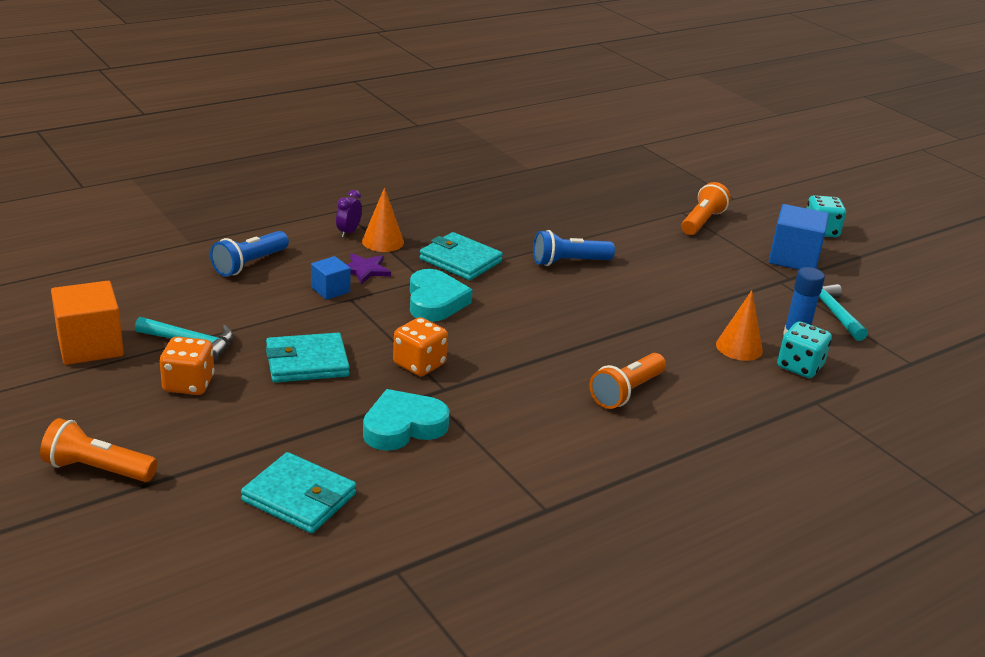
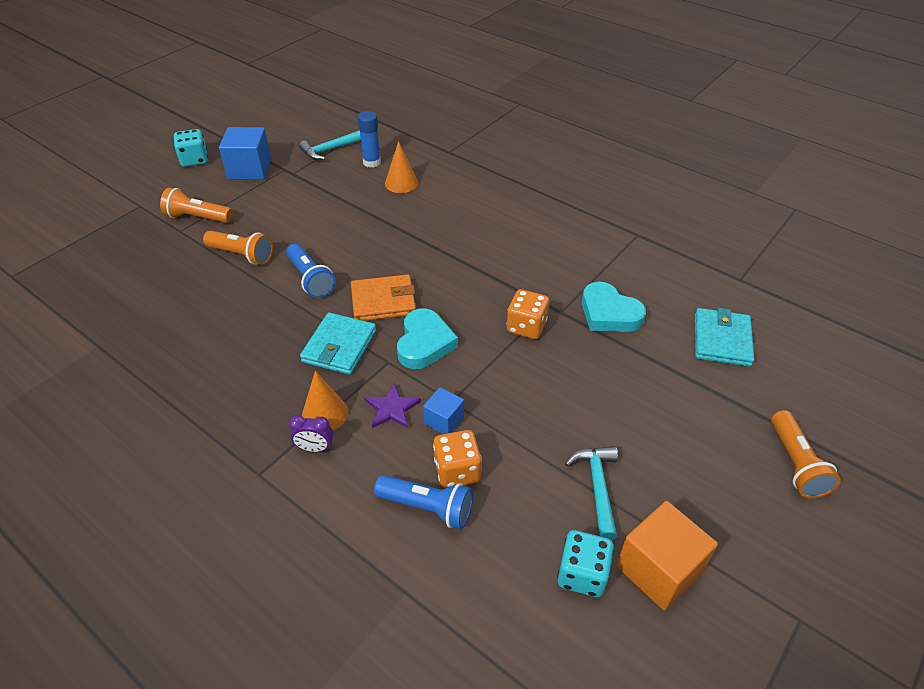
camera: 105 degrees left, 15 degrees up
orange dice [160,337,214,395] -> orange dice moved to [433,430,482,488]
turquoise wallet [266,333,350,383] -> none
turquoise heart [410,269,473,322] -> turquoise heart turned 120 degrees clockwise [397,308,458,369]
orange flashlight [589,353,666,409] -> orange flashlight moved to [203,230,273,265]
turquoise dice [777,321,832,378] -> turquoise dice moved to [557,530,614,597]
none -> orange wallet [351,274,416,321]

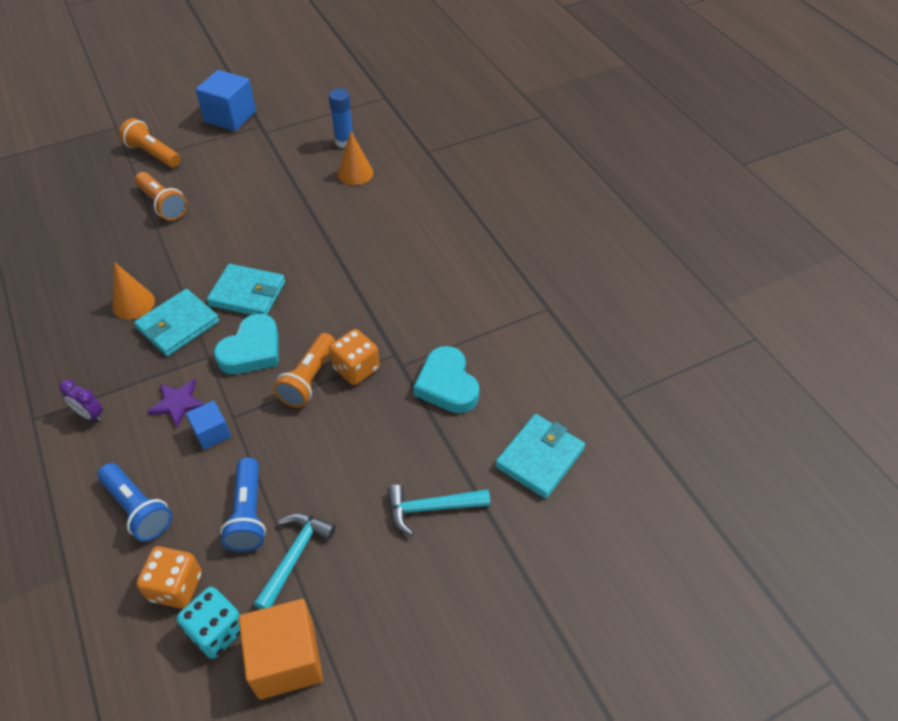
camera: 25 degrees right, 5 degrees up
turquoise dice [174,129,208,167] -> none
blue flashlight [286,244,336,298] -> blue flashlight moved to [220,458,266,552]
turquoise hammer [299,130,361,160] -> turquoise hammer moved to [387,484,490,536]
orange cone [302,371,348,430] -> orange cone moved to [113,262,155,320]
orange wallet [351,274,416,321] -> turquoise wallet [207,264,285,315]
orange dice [433,430,482,488] -> orange dice moved to [136,546,202,609]
orange flashlight [771,410,841,498] -> orange flashlight moved to [273,333,335,408]

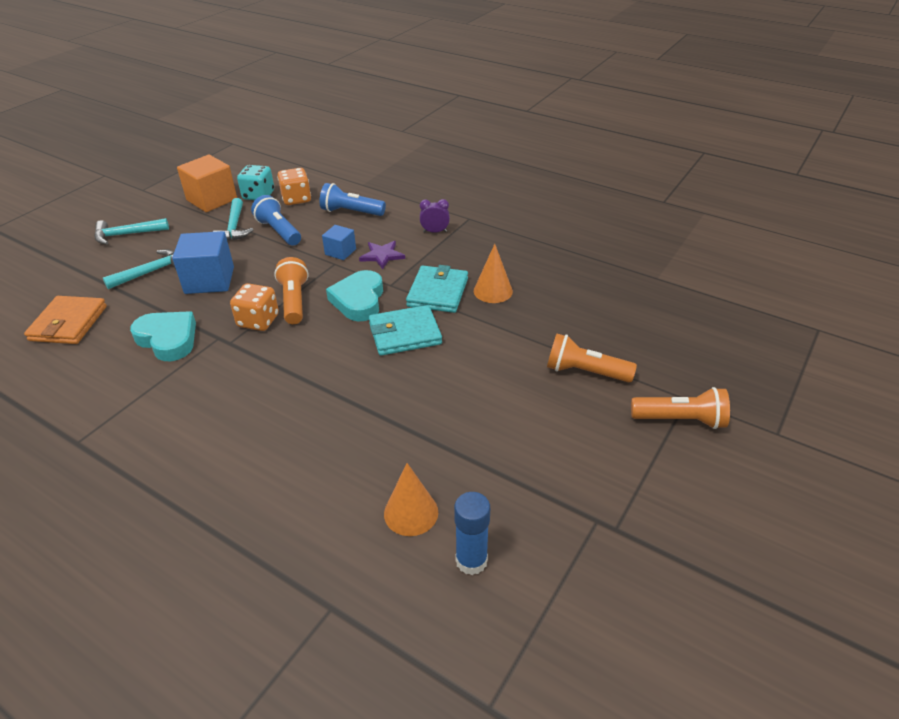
camera: 150 degrees right, 10 degrees down
blue cube [195,70,256,131] -> blue cube moved to [172,231,234,294]
turquoise wallet [495,414,585,499] -> orange wallet [24,296,107,344]
none -> turquoise hammer [94,218,169,245]

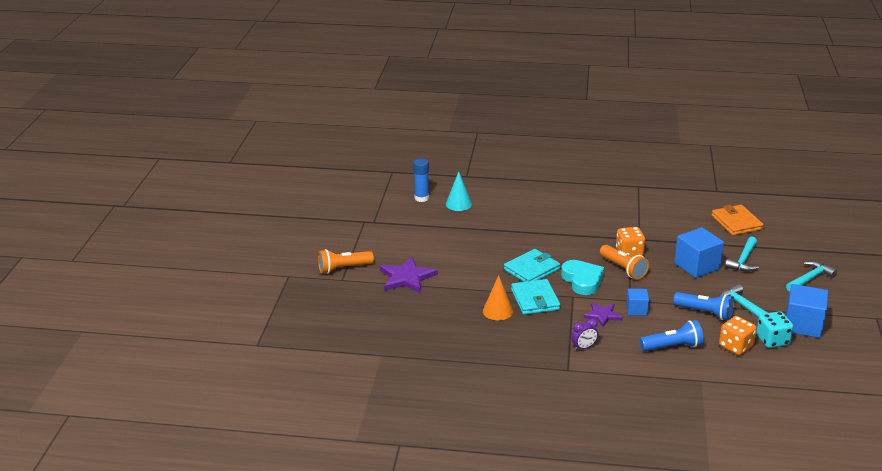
camera: 155 degrees right, 10 degrees down
turquoise heart [130,311,196,361] -> none
orange cube [177,155,237,212] -> blue cube [786,284,828,338]
orange cone [384,463,438,536] -> turquoise cone [446,171,472,211]
orange flashlight [547,334,637,383] -> purple star [380,256,438,293]

